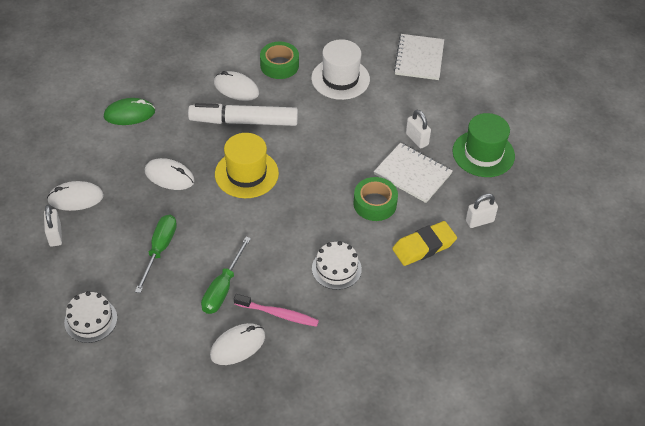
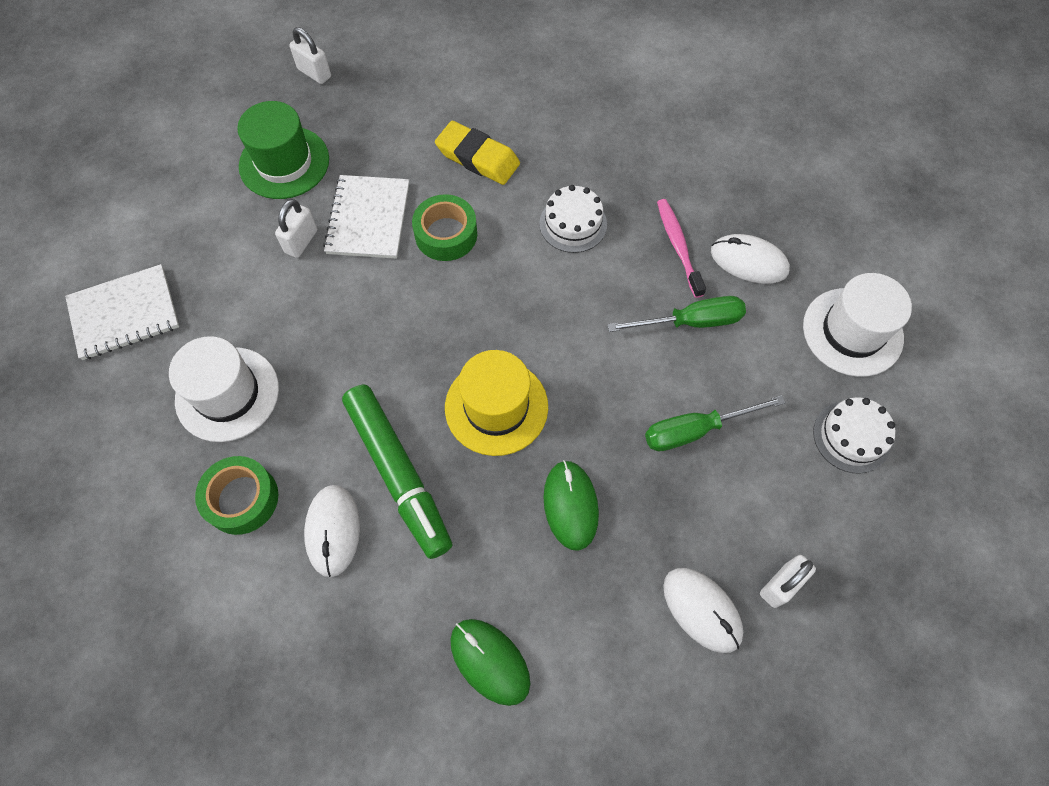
camera: 120 degrees left, 15 degrees up
white mouse [145,158,195,190] -> green mouse [543,460,599,551]
white marker [188,103,298,126] -> green marker [342,385,452,559]
white padlock [466,193,498,228] -> white padlock moved to [289,27,331,84]
none -> white hat [803,273,912,377]

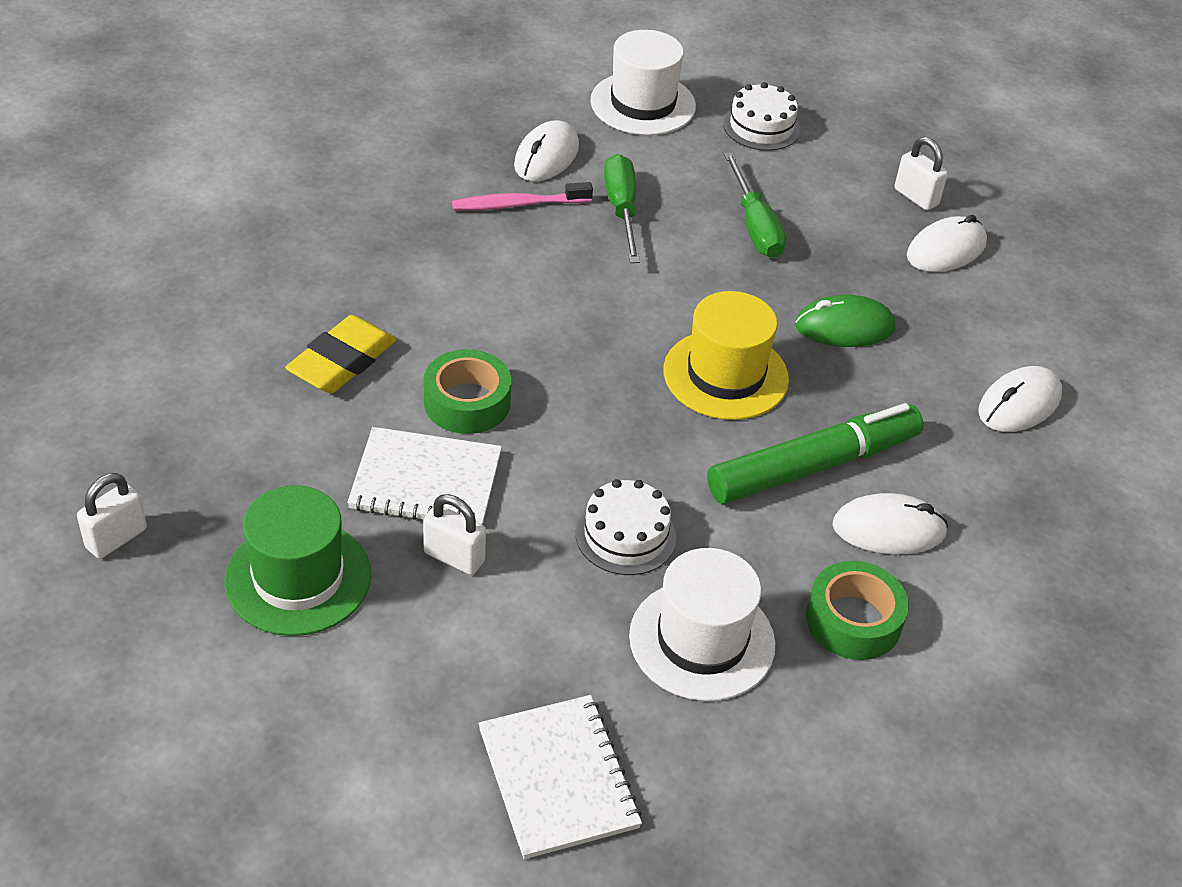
camera: 90 degrees left, 20 degrees down
green mouse [450,619,530,706] -> white mouse [978,366,1062,432]
white cake [539,185,607,253] -> white cake moved to [576,479,676,575]

